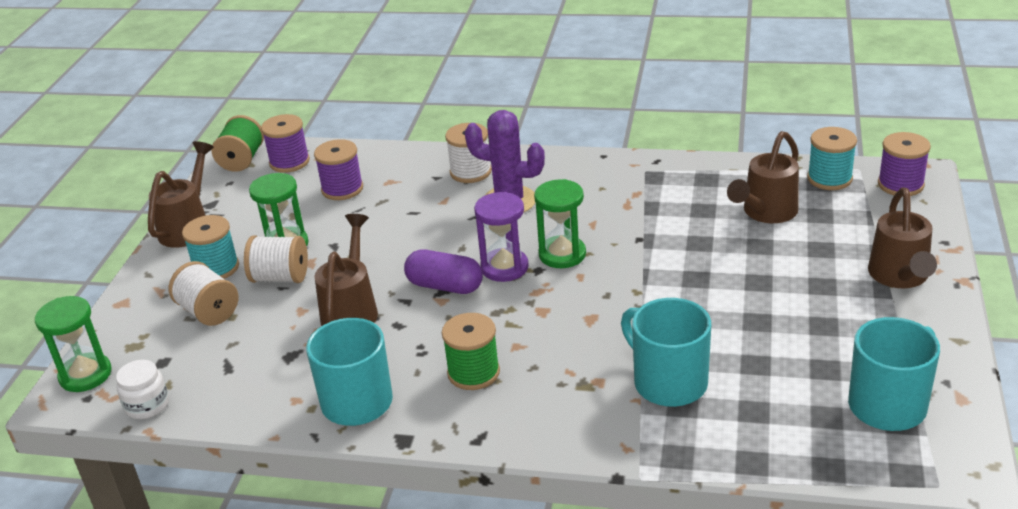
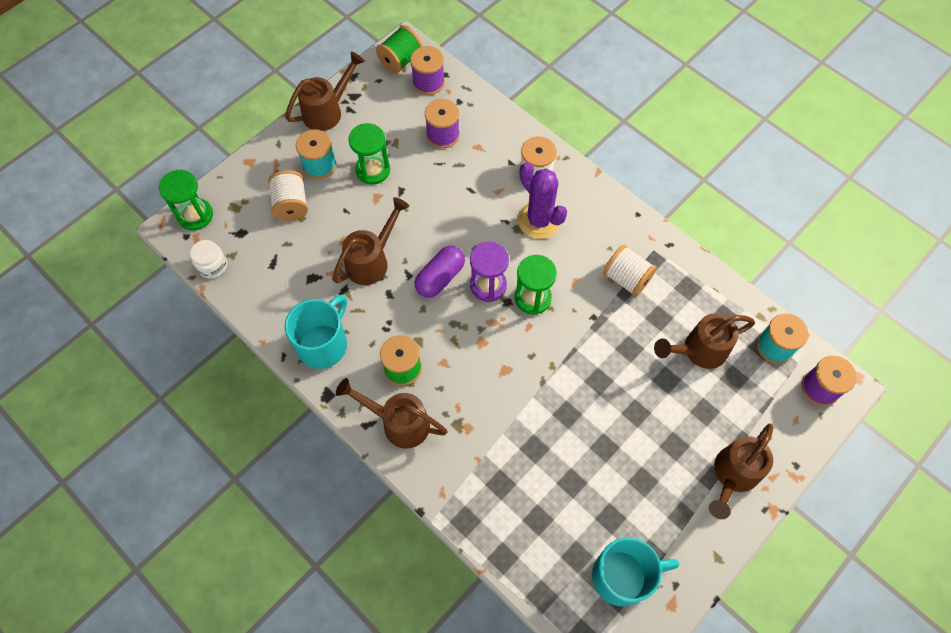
camera: 30 degrees right, 30 degrees up
white spool [244,235,308,283] -> white spool moved to [603,245,657,297]
purple capsule [404,250,483,294] -> purple capsule turned 75 degrees clockwise [415,246,465,298]
turquoise mug [621,298,711,407] -> none
none -> brown watering can [336,378,448,449]

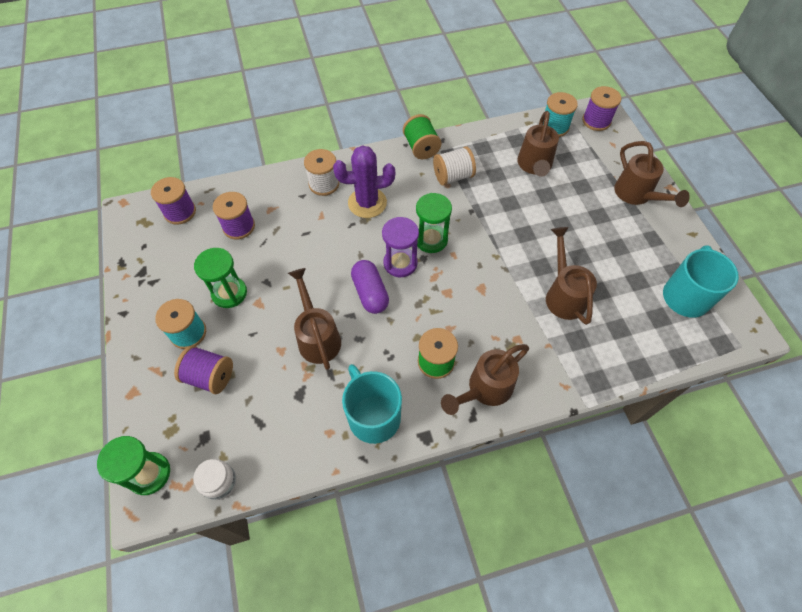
camera: 60 degrees left, 5 degrees down
white spool [268,170,308,221] -> purple spool [174,345,233,394]
brown watering can [285,52,365,131] -> brown watering can moved to [546,227,597,325]
green spool [376,26,423,73] -> green spool moved to [403,114,441,159]

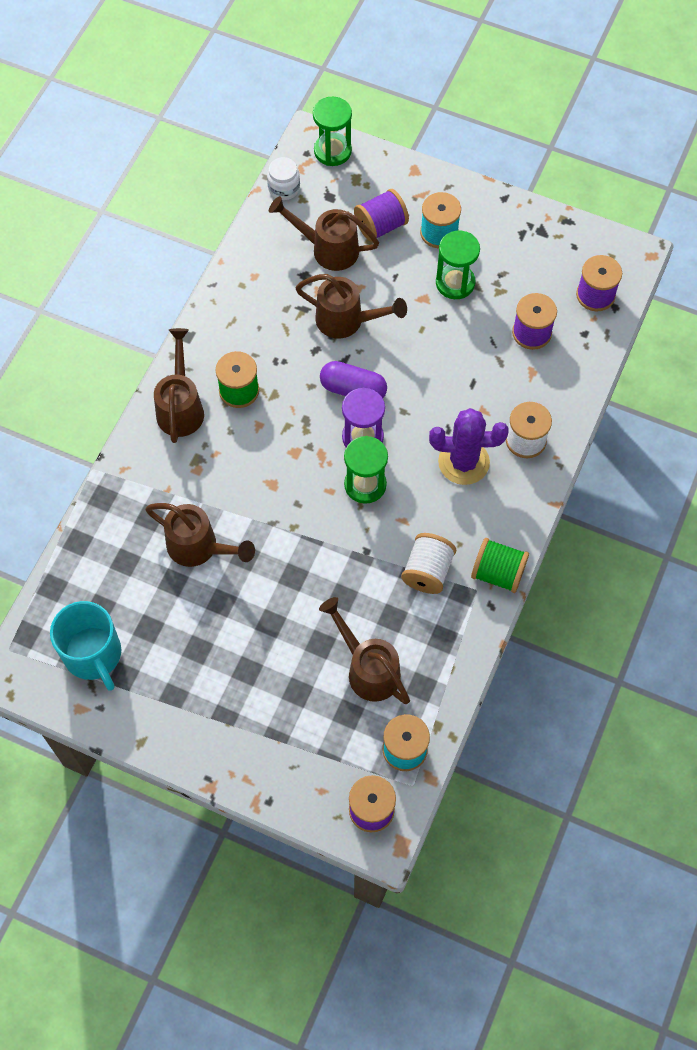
camera: 130 degrees right, 5 degrees up
purple cactus [333,145,395,218] -> purple cactus turned 60 degrees clockwise [429,408,509,485]
turquoise mug [342,364,402,444] -> none
brown watering can [614,141,690,207] -> brown watering can moved to [269,196,379,271]

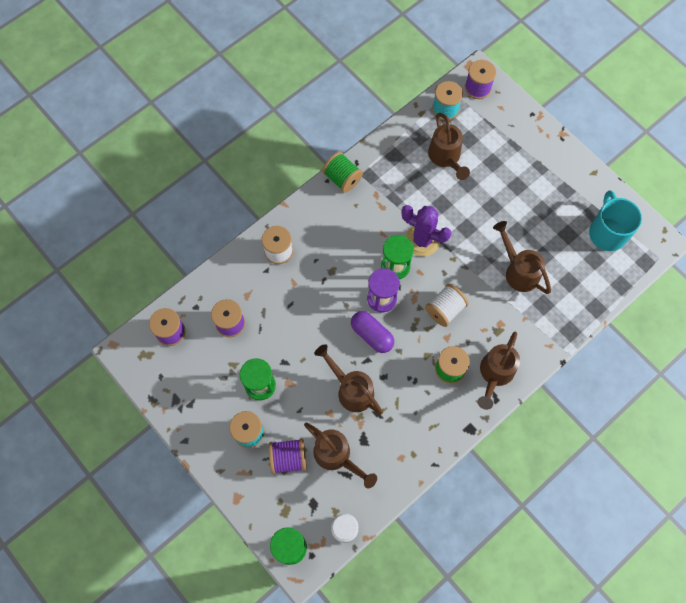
camera: 155 degrees left, 5 degrees up
white spool [401,533,456,594] -> white spool moved to [425,284,469,327]
purple cactus [429,408,509,485] -> purple cactus moved to [401,205,452,256]

